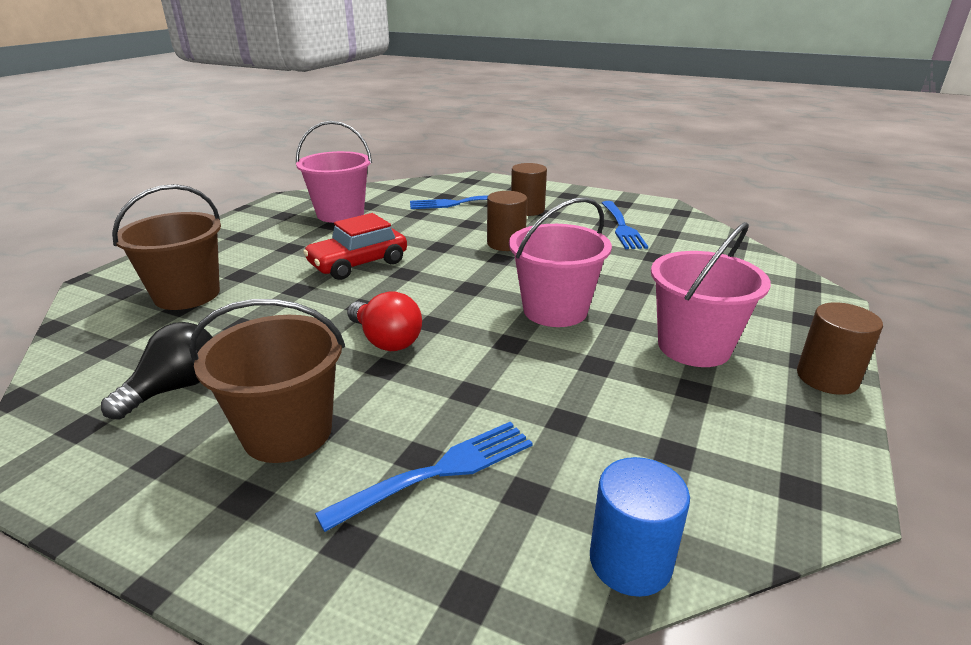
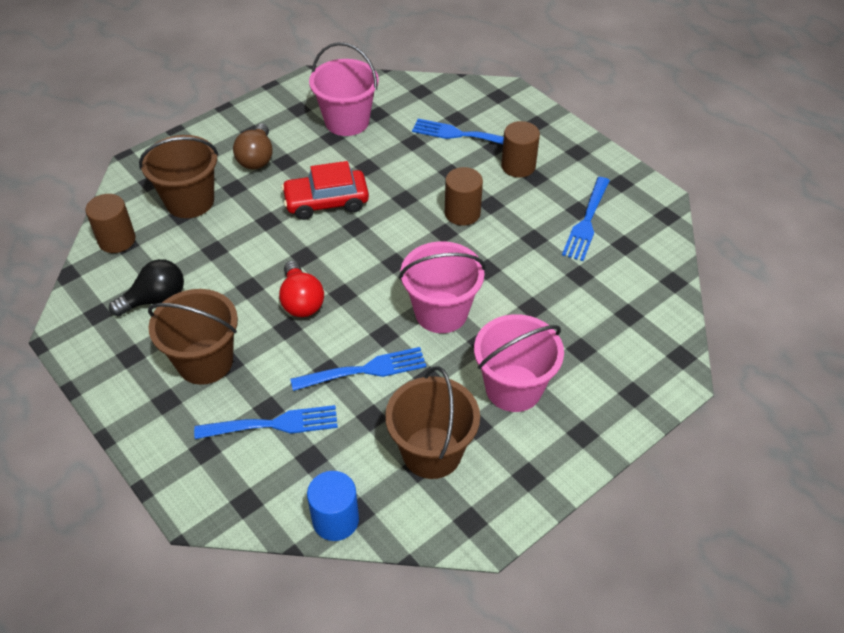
camera: 25 degrees right, 20 degrees up
brown cylinder [797,302,883,395] -> brown cylinder moved to [85,194,136,253]
none -> brown light bulb [233,123,273,170]
none -> blue fork [290,347,426,391]
none -> brown bucket [385,366,480,479]

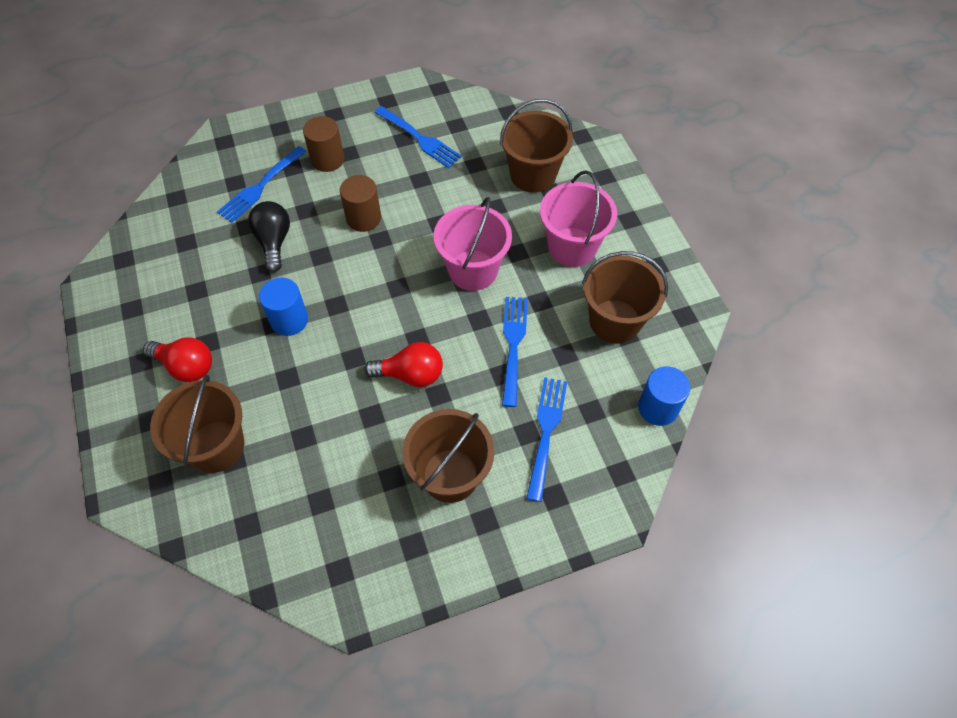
camera: 70 degrees left, 10 degrees up
brown cylinder [85,194,136,253] -> none
black light bulb [109,259,184,317] -> black light bulb moved to [248,201,290,272]
brown light bulb [233,123,273,170] -> red light bulb [143,337,212,382]
red car [281,161,369,220] -> blue cylinder [259,278,308,336]
pink bucket [309,42,379,136] -> none
none -> brown bucket [500,99,573,193]

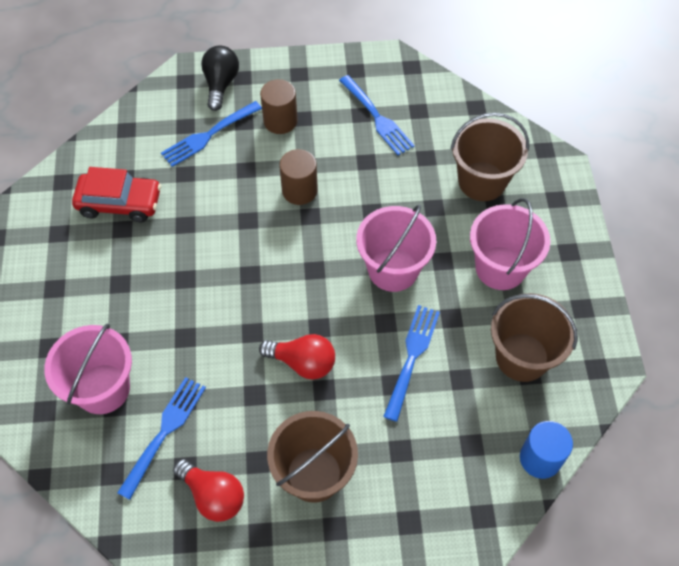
camera: 15 degrees right, 0 degrees up
red light bulb [143,337,212,382] -> red light bulb moved to [173,459,244,522]
brown bucket [150,375,245,473] -> pink bucket [44,324,132,414]
black light bulb [248,201,290,272] -> black light bulb moved to [201,45,239,111]
blue cylinder [259,278,308,336] -> none
blue fork [526,377,567,502] -> blue fork moved to [117,377,206,500]
none -> red car [72,167,161,222]

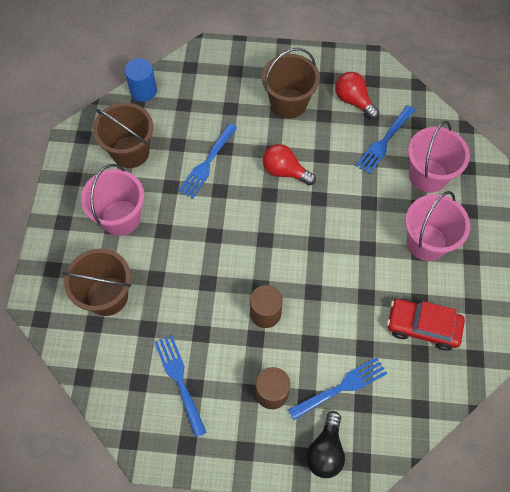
camera: 170 degrees left, 5 degrees up
pink bucket [356,205,436,292] -> pink bucket moved to [405,191,470,261]

